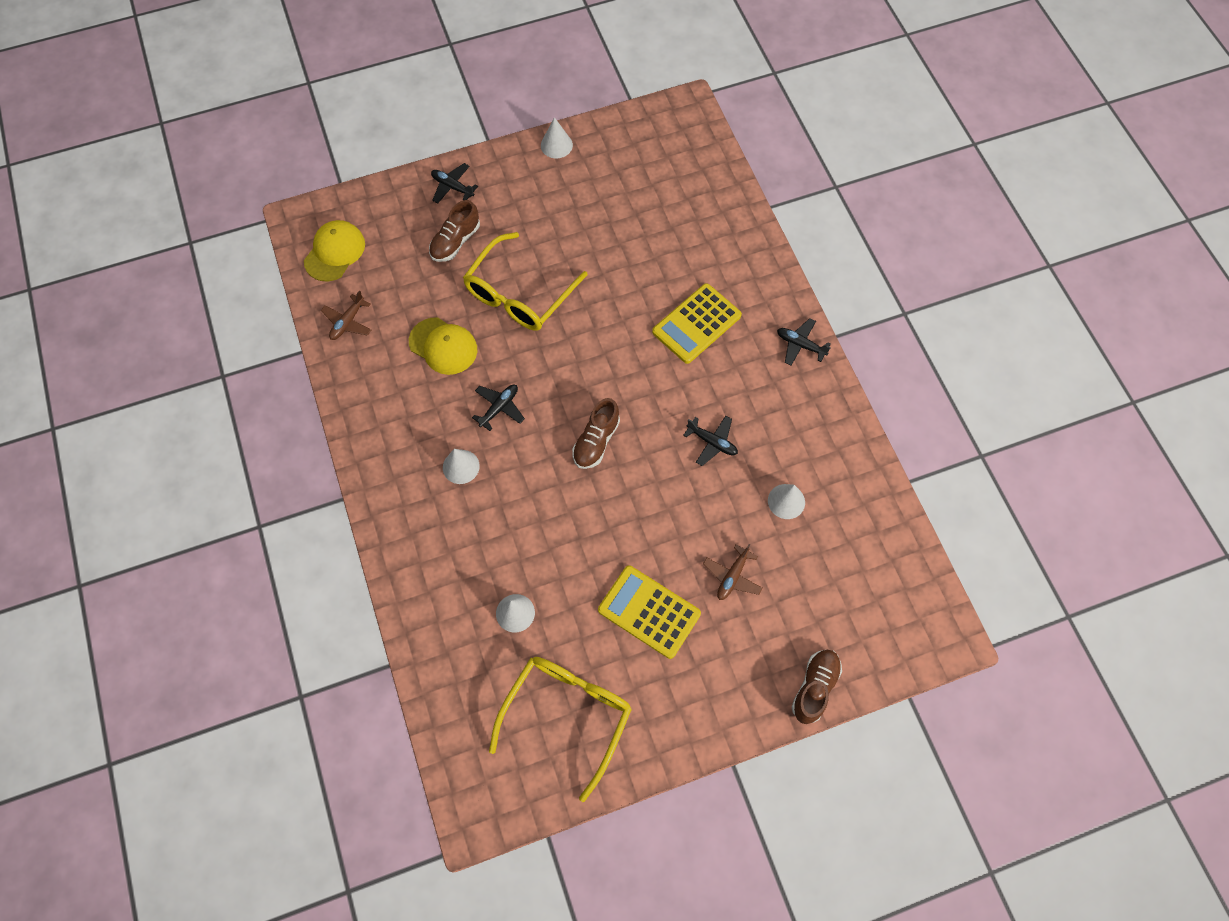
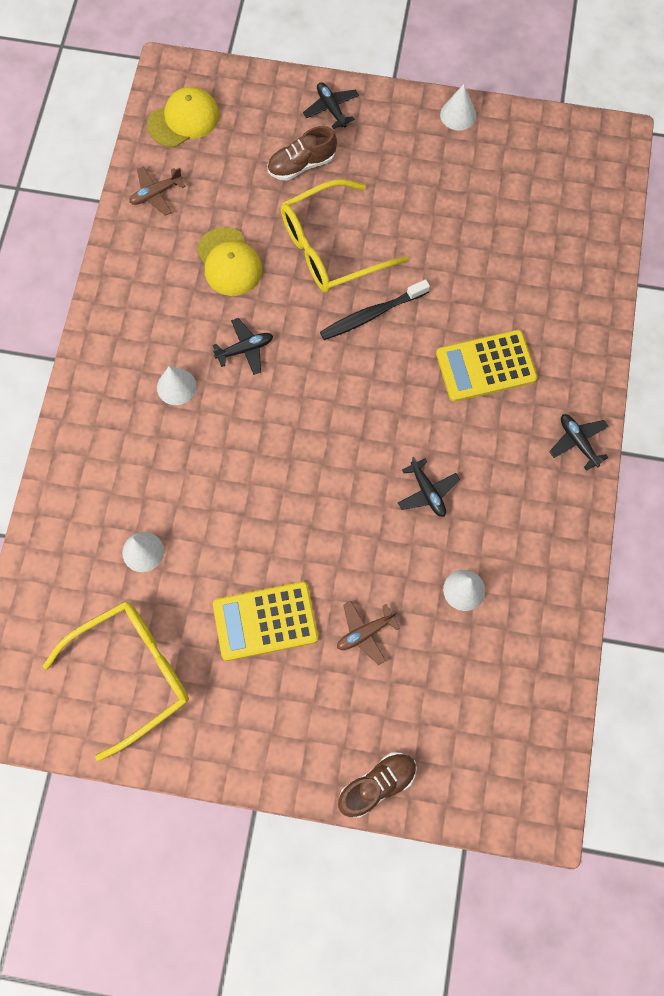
camera: 30 degrees right, 5 degrees up
brown shoe [572,398,620,469] -> none
yellow calculator [598,565,701,659] -> yellow calculator turned 75 degrees counterclockwise [213,582,318,661]
none -> black toothbrush [320,279,430,340]

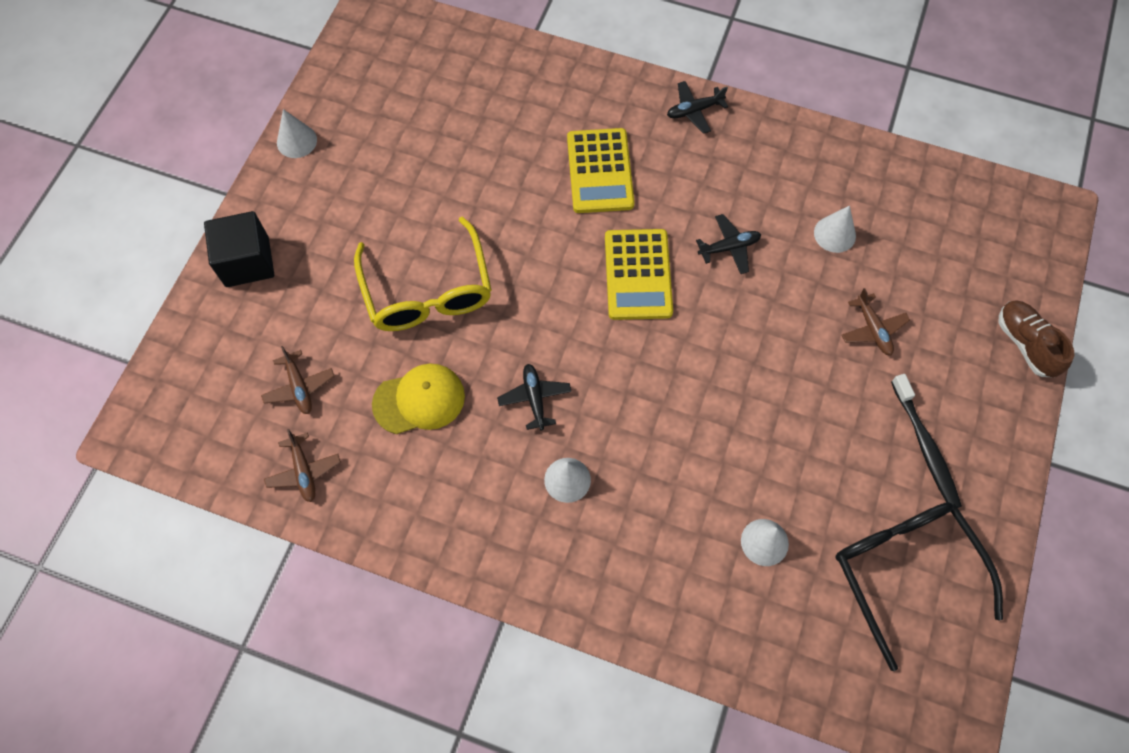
camera: 80 degrees left, 5 degrees down
yellow glasses [43,601,189,761] -> black glasses [835,502,1003,671]
yellow cap [147,87,219,147] -> none
yellow calculator [213,582,318,661] -> yellow calculator moved to [605,229,673,320]
brown shoe [267,126,337,181] -> none
black plane [303,82,359,129] -> black cube [204,211,274,287]
black toothbrush [320,279,430,340] -> black toothbrush moved to [891,374,962,508]
none -> brown plane [261,346,334,414]

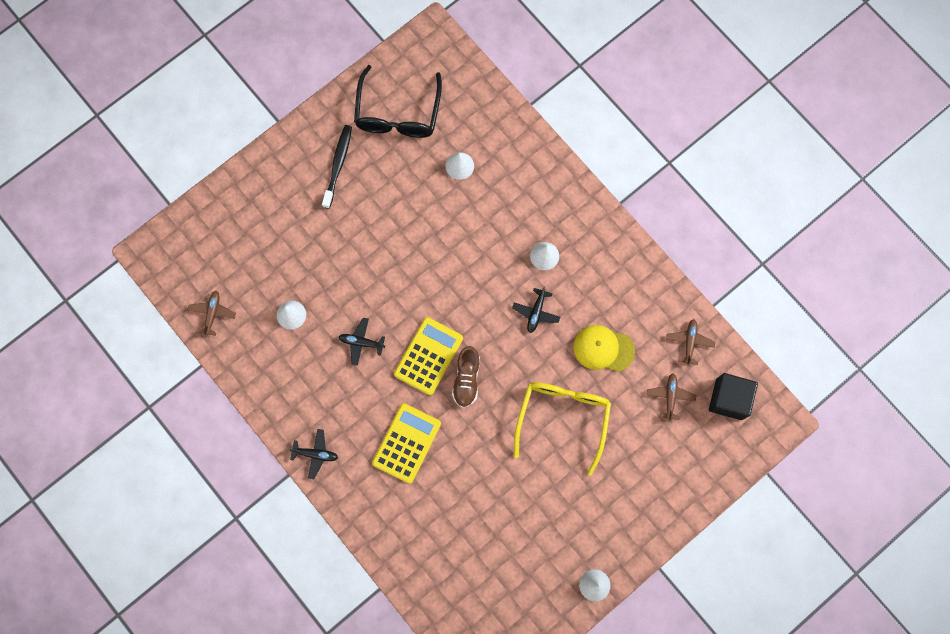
camera: 150 degrees left, 10 degrees up
black cube [204,211,274,287] -> black cube moved to [709,373,758,420]
brown plane [842,288,910,355] -> brown plane moved to [187,290,236,336]
brown shoe [999,300,1074,377] -> brown shoe moved to [452,346,480,408]

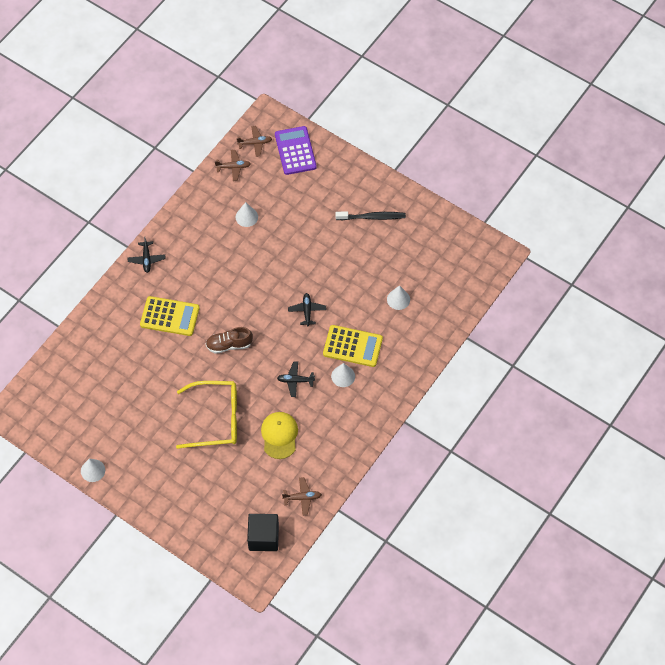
camera: 75 degrees right, 15 degrees down
black plane [339,318,385,366] -> black plane moved to [288,293,326,326]
black glasses [354,65,442,138] -> none
yellow calculator [394,317,463,395] -> yellow calculator moved to [323,325,383,367]
brown plane [646,373,696,421] -> brown plane moved to [237,126,272,157]
none -> purple calculator [275,126,317,175]

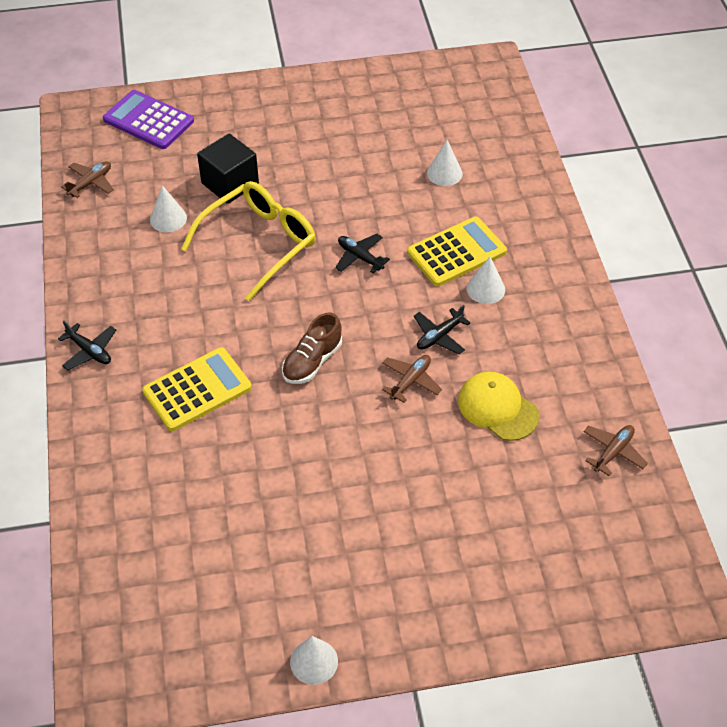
camera: 45 degrees left, 10 degrees down
yellow glasses [176,381,237,449] -> yellow glasses moved to [181,181,316,301]
brown plane [237,126,272,157] -> brown plane moved to [382,355,442,403]
black cube [247,514,279,551] -> black cube moved to [197,134,259,204]
black toothbrush [335,211,406,220] -> none

